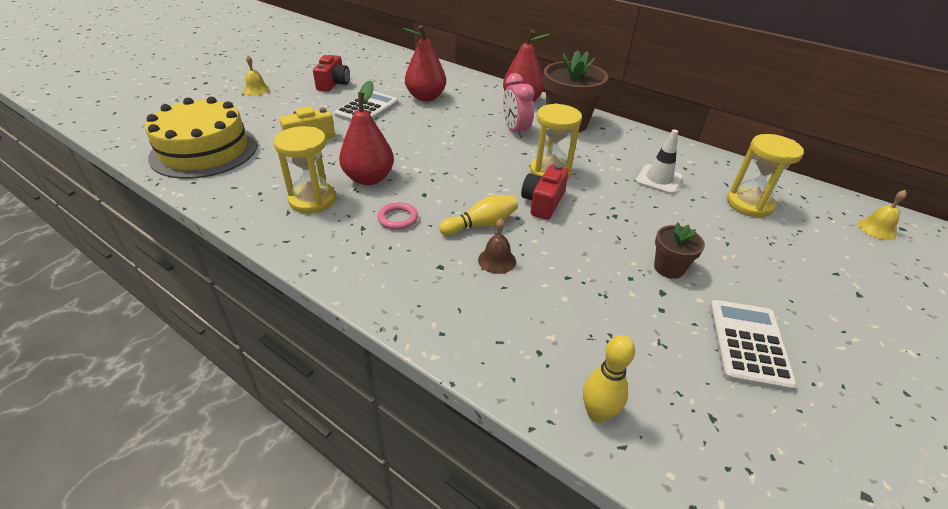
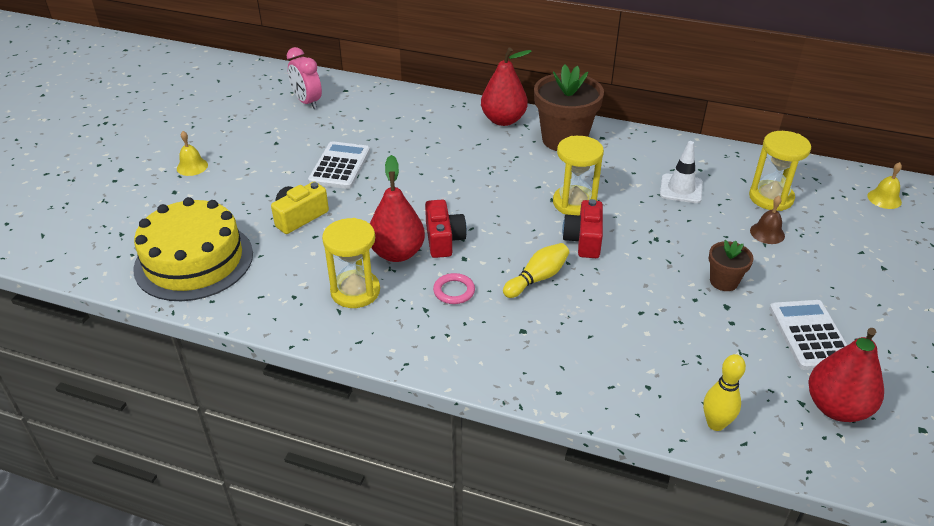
camera: 15 degrees left, 0 degrees up
red camera [313,55,350,92] -> red camera moved to [425,199,467,258]
red pear [403,25,446,102] -> red pear moved to [808,328,884,422]
brown bell [478,219,516,274] -> brown bell moved to [750,196,785,244]
pink clock [503,73,535,138] -> pink clock moved to [287,47,322,109]

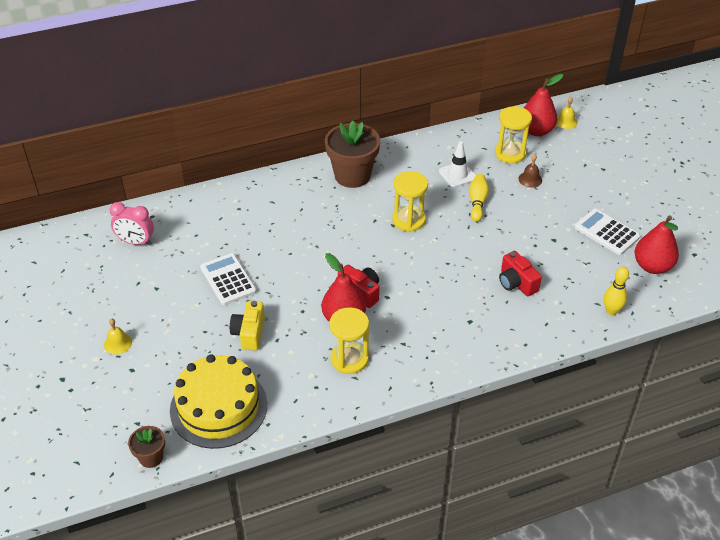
camera: 40 degrees left, 5 degrees up
pink ring [433,273,475,304] -> none
red pear [481,48,532,126] -> red pear moved to [524,74,563,136]
yellow bowling pin [503,243,569,298] -> yellow bowling pin moved to [469,174,489,222]
red camera [562,199,603,258] -> red camera moved to [499,251,542,296]
brown flower pot [709,240,754,291] -> brown flower pot moved to [128,426,165,468]

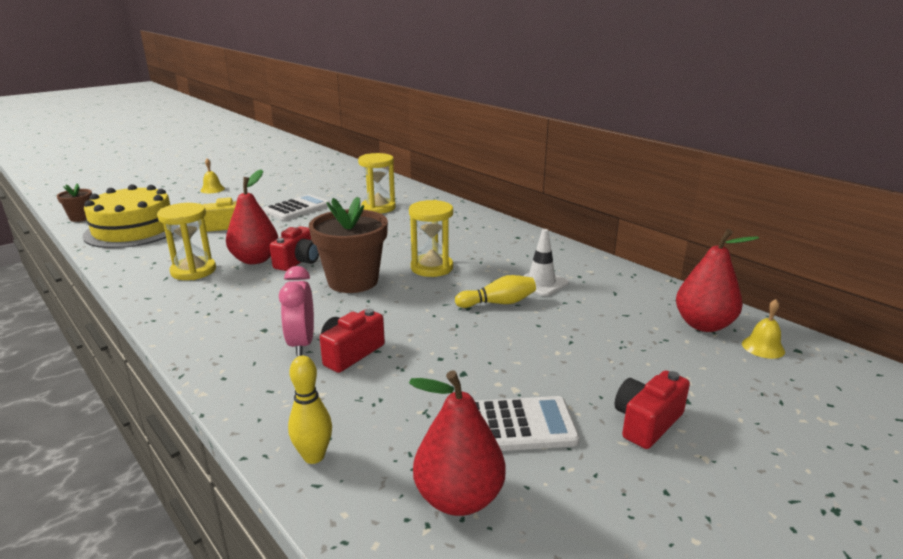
camera: 70 degrees right, 20 degrees down
pink clock [110,202,154,245] -> pink clock moved to [279,266,314,356]
brown flower pot [325,121,380,188] -> brown flower pot moved to [309,197,388,293]
yellow hourglass [495,106,532,163] -> yellow hourglass moved to [358,153,396,214]
brown bell [519,154,542,188] -> none
white calculator [574,209,640,255] -> white calculator turned 60 degrees clockwise [475,396,580,451]
none -> red camera [614,370,690,449]

